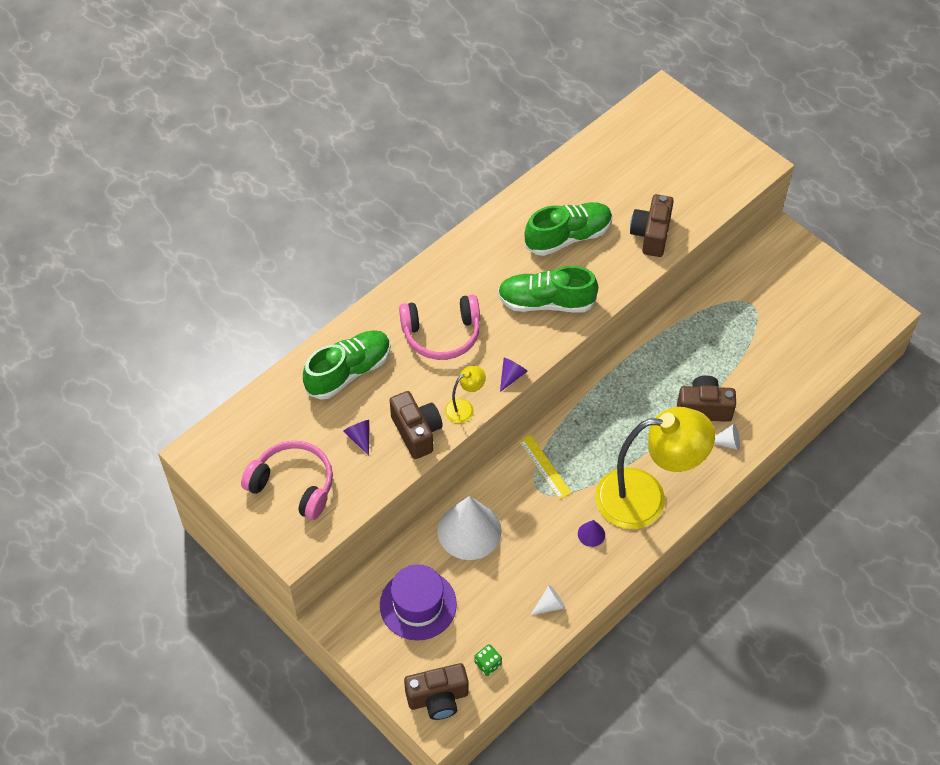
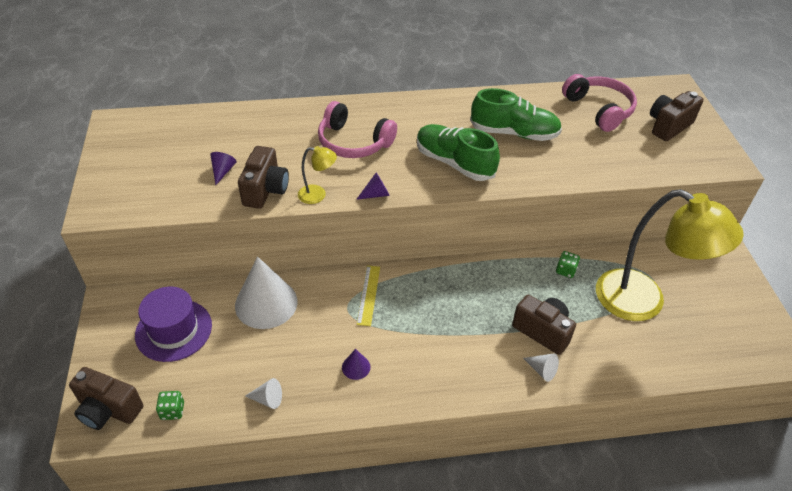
camera: 35 degrees right, 10 degrees down
pink headphones [241,441,333,520] -> pink headphones moved to [562,74,637,132]
green shoe [303,330,391,400] -> none
yellow lamp [595,407,715,529] -> yellow lamp moved to [596,189,744,321]
brown camera [630,194,674,257] -> brown camera moved to [650,91,703,141]
none -> green dice [556,251,580,278]

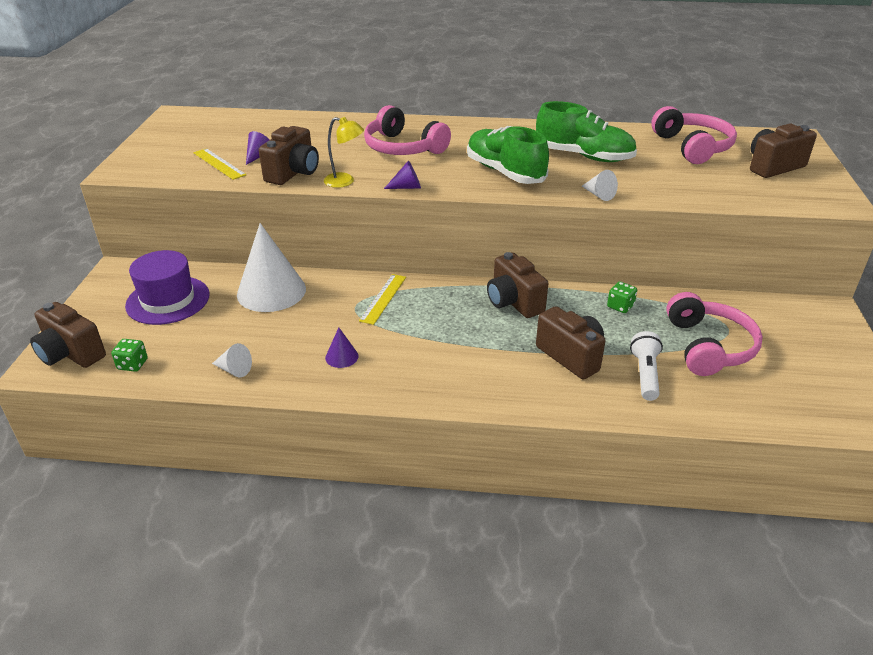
camera: 15 degrees right, 10 degrees down
white cone [523,353,559,382] -> white cone moved to [582,170,618,201]
yellow lamp [596,189,744,321] -> pink headphones [666,292,763,376]
none -> yellow ruler [193,148,246,180]
none -> brown camera [487,252,548,318]
none -> white flashlight [630,331,663,401]

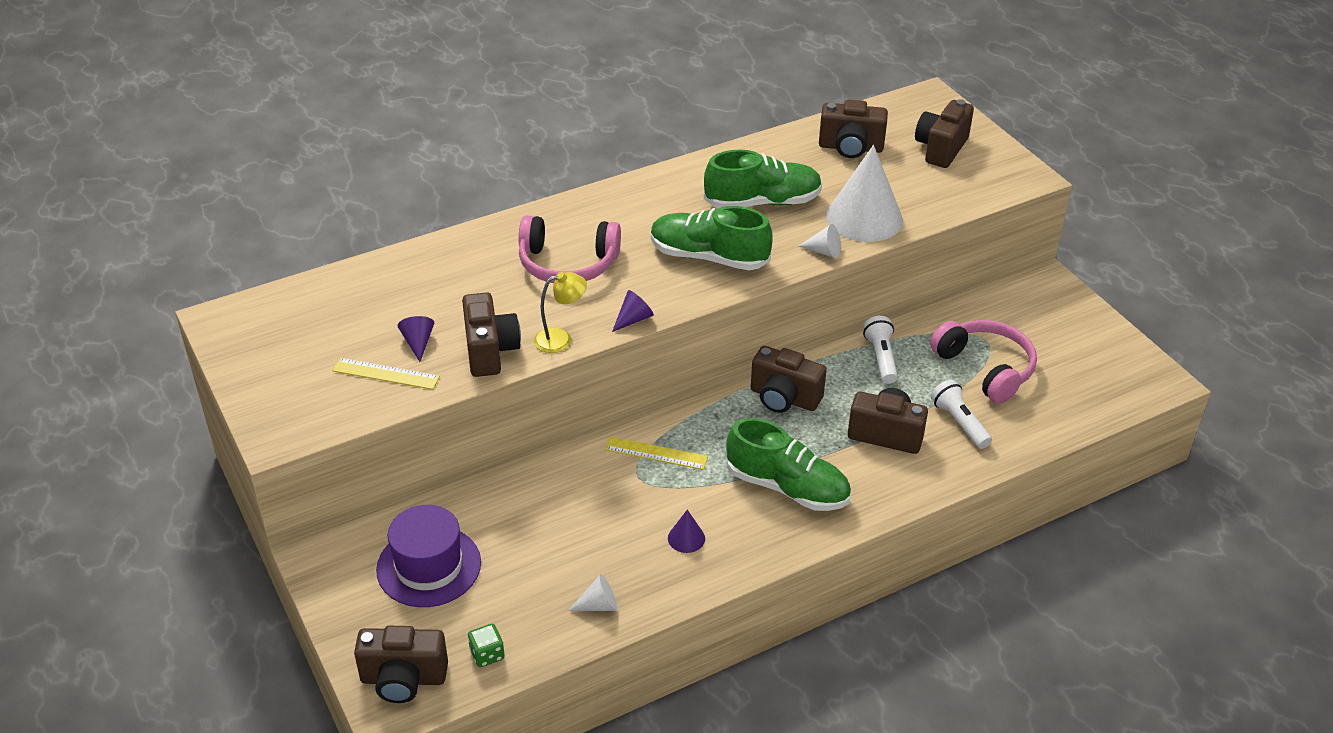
camera: 35 degrees left, 5 degrees up
white cone [237,223,306,312] -> white cone moved to [826,145,903,242]
yellow ruler [359,274,406,325] -> yellow ruler turned 60 degrees counterclockwise [605,437,708,470]
green dice [607,282,637,313] -> white flashlight [863,316,898,384]
pink headphones [651,106,737,164] -> brown camera [819,99,888,158]
none -> green shoe [726,418,851,511]

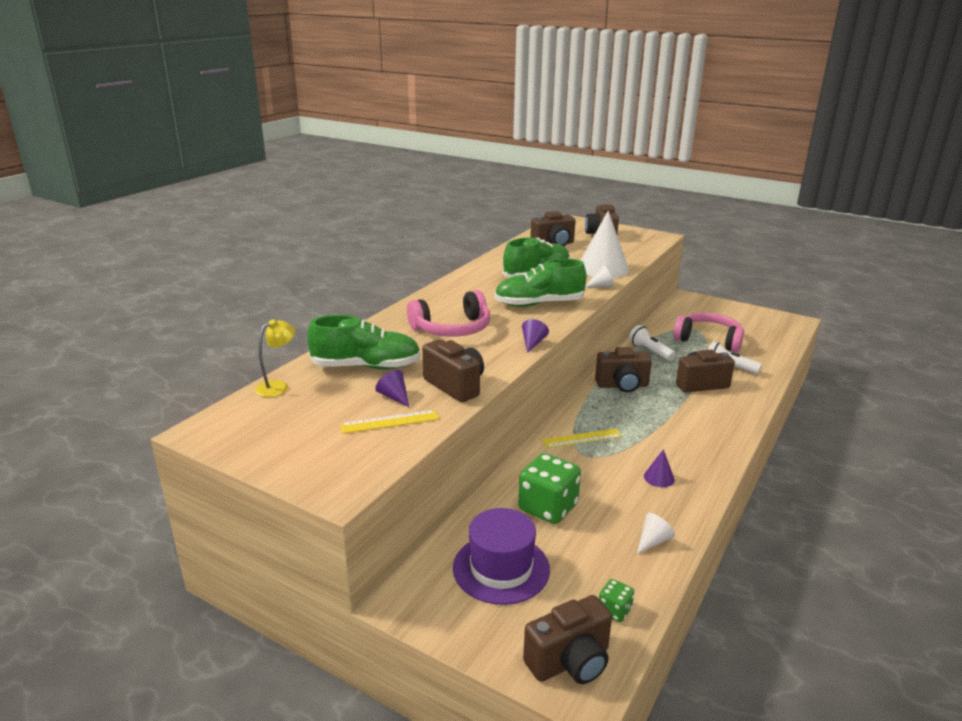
camera: 30 degrees left, 15 degrees down
yellow lamp [534,272,587,353] -> yellow lamp moved to [255,319,295,397]
green shoe [726,418,851,511] -> green shoe moved to [307,315,421,370]
none -> green dice [518,453,581,524]

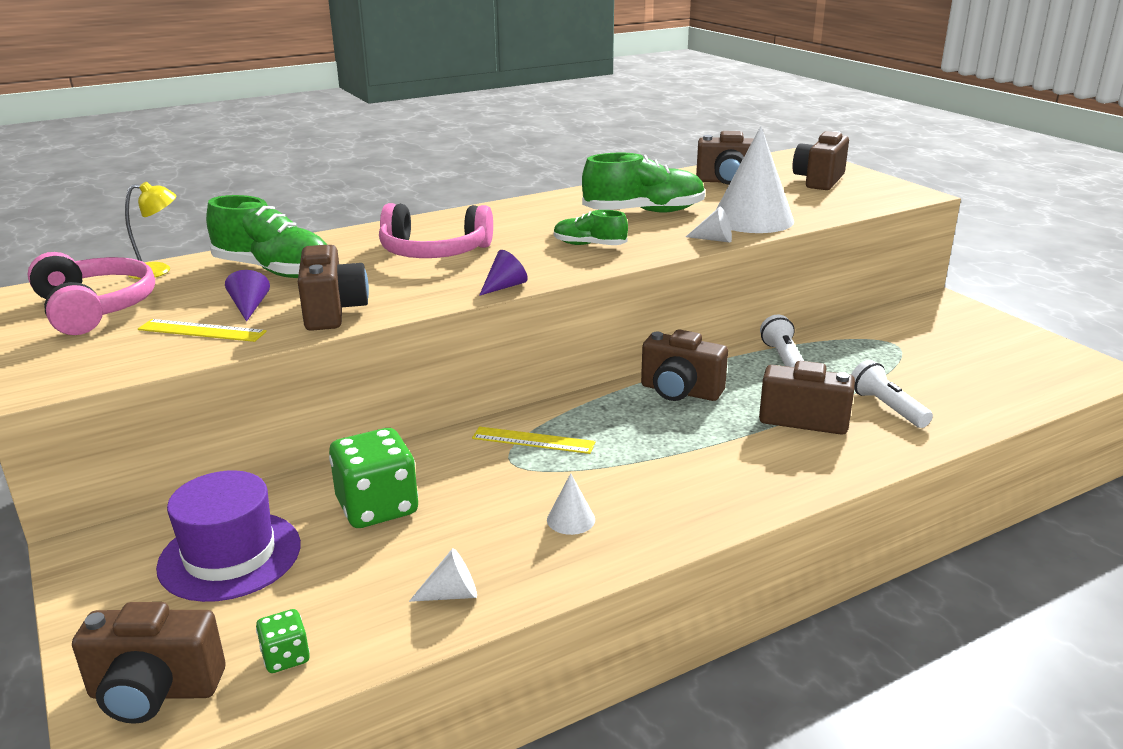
camera: 30 degrees right, 0 degrees up
green shoe [494,259,587,307] -> green shoe [554,210,628,245], size x0.56
purple cone [644,449,675,487] -> white cone [547,473,595,535]
pink headphones [673,313,744,352] -> pink headphones moved to [28,252,155,335]

